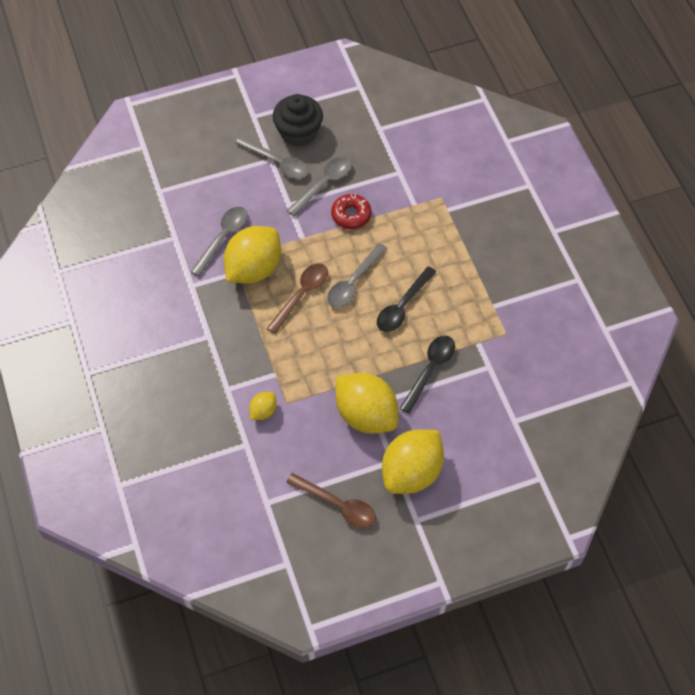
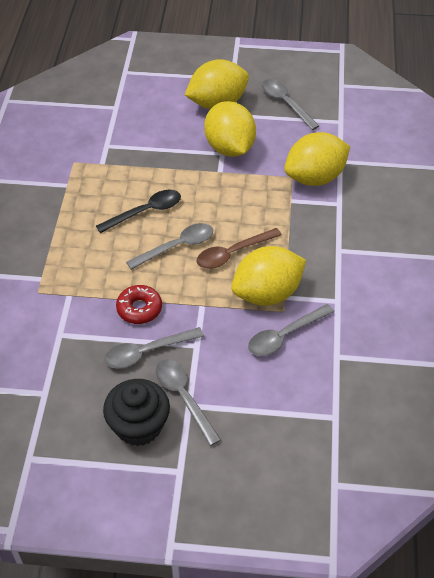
camera: 155 degrees left, 10 degrees down
yellow lemon [249,392,277,420] -> yellow lemon [284,132,350,186], size x2.20
brown spoon [286,473,376,528] -> grey spoon [262,79,319,130]
black spoon [400,335,455,414] -> none

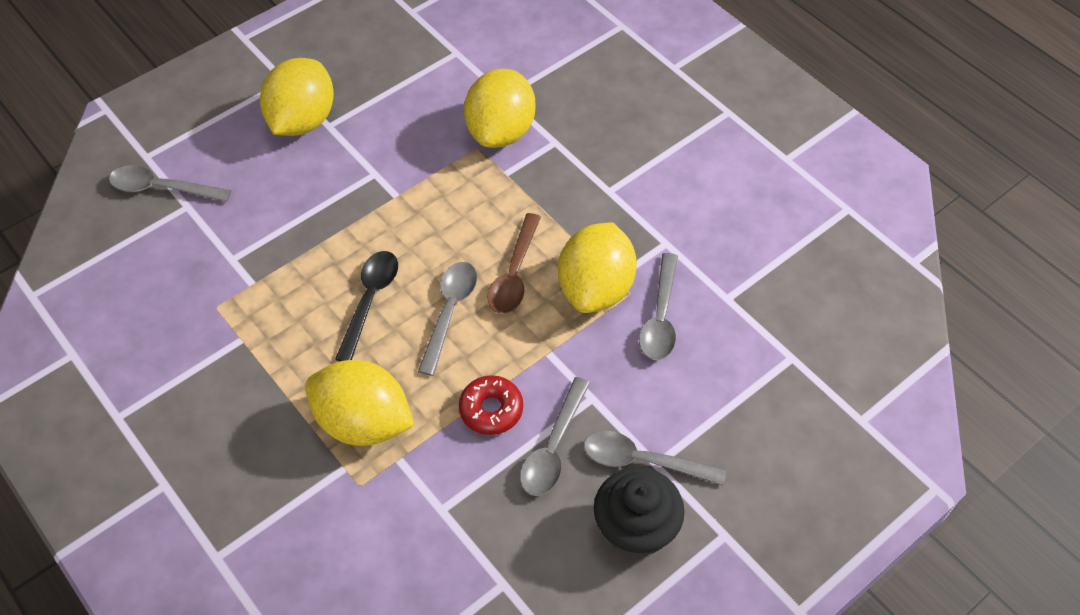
camera: 45 degrees left, 5 degrees up
yellow lemon [204,101,256,157] -> yellow lemon moved to [305,360,414,446]
grey spoon [262,79,319,130] -> grey spoon moved to [109,165,231,202]

